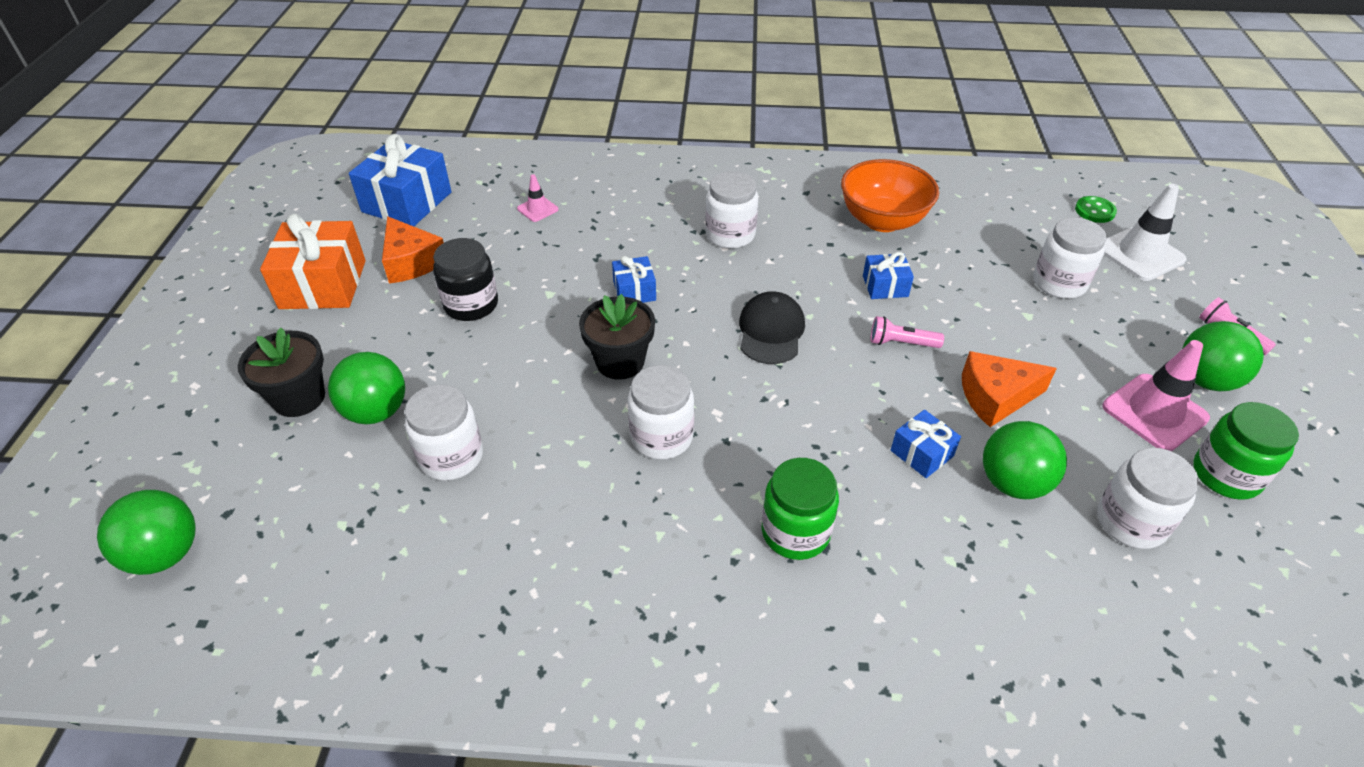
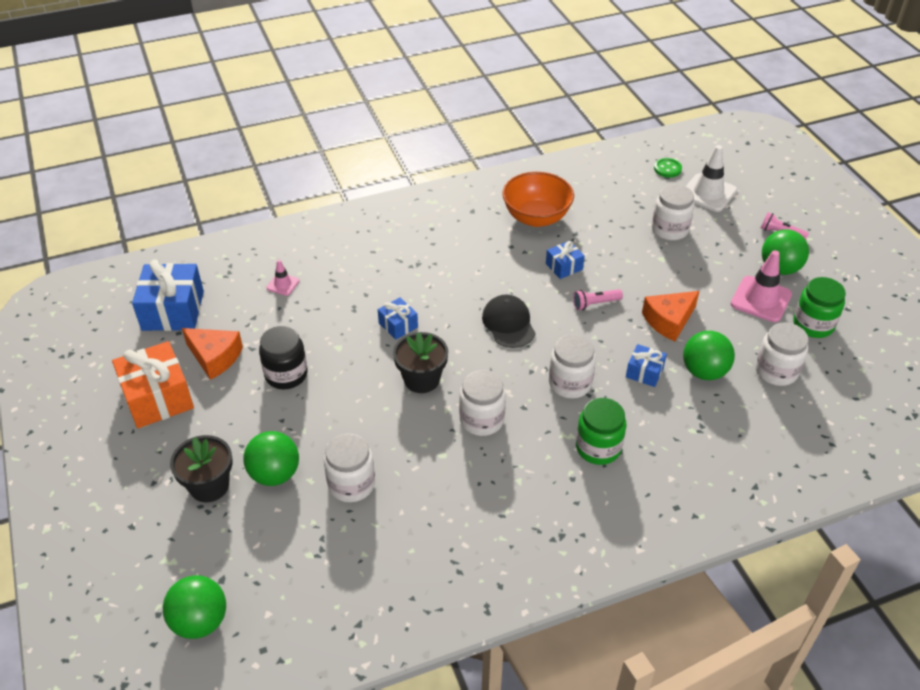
camera: 25 degrees left, 0 degrees up
white jar [705,171,758,249] -> white jar moved to [549,335,596,398]

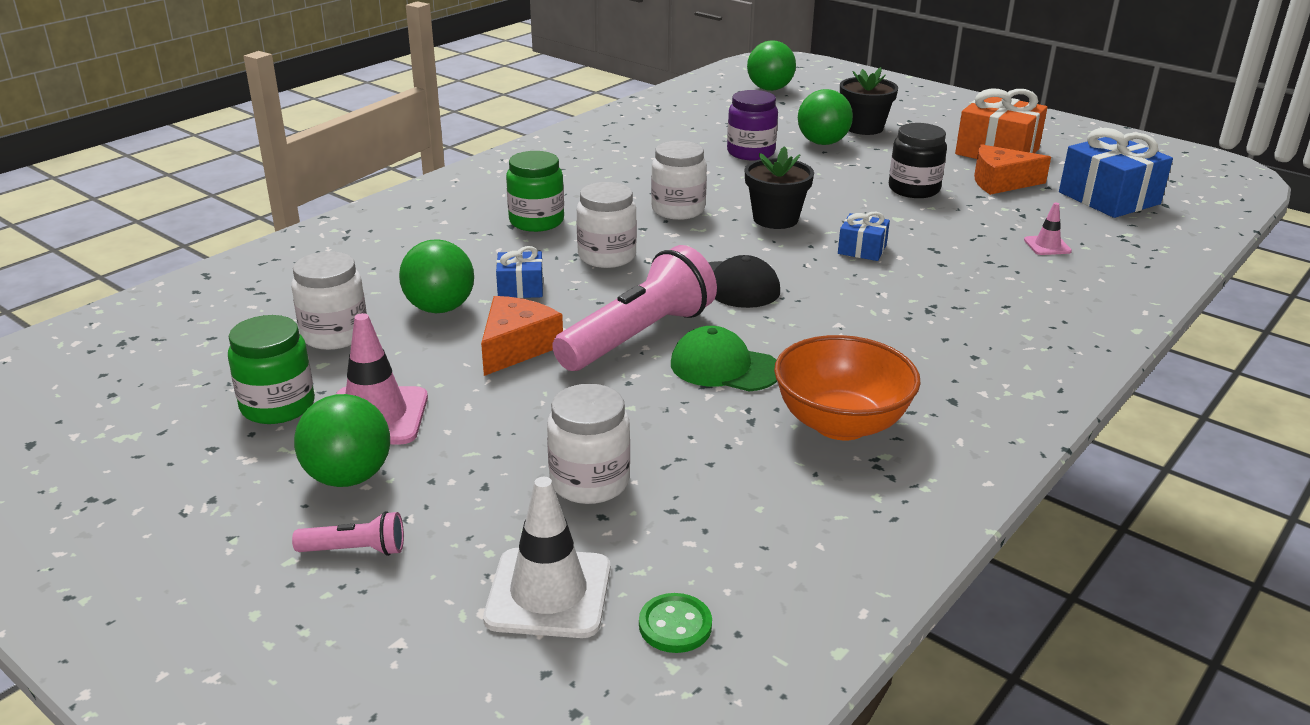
camera: 150 degrees right, 15 degrees down
white jar [324,434,375,502] -> purple jar [727,90,778,160]
blue gift [546,241,585,279] -> green cap [671,326,777,392]
pink flashlight [573,289,623,310] -> pink flashlight [552,245,717,371], size x2.26

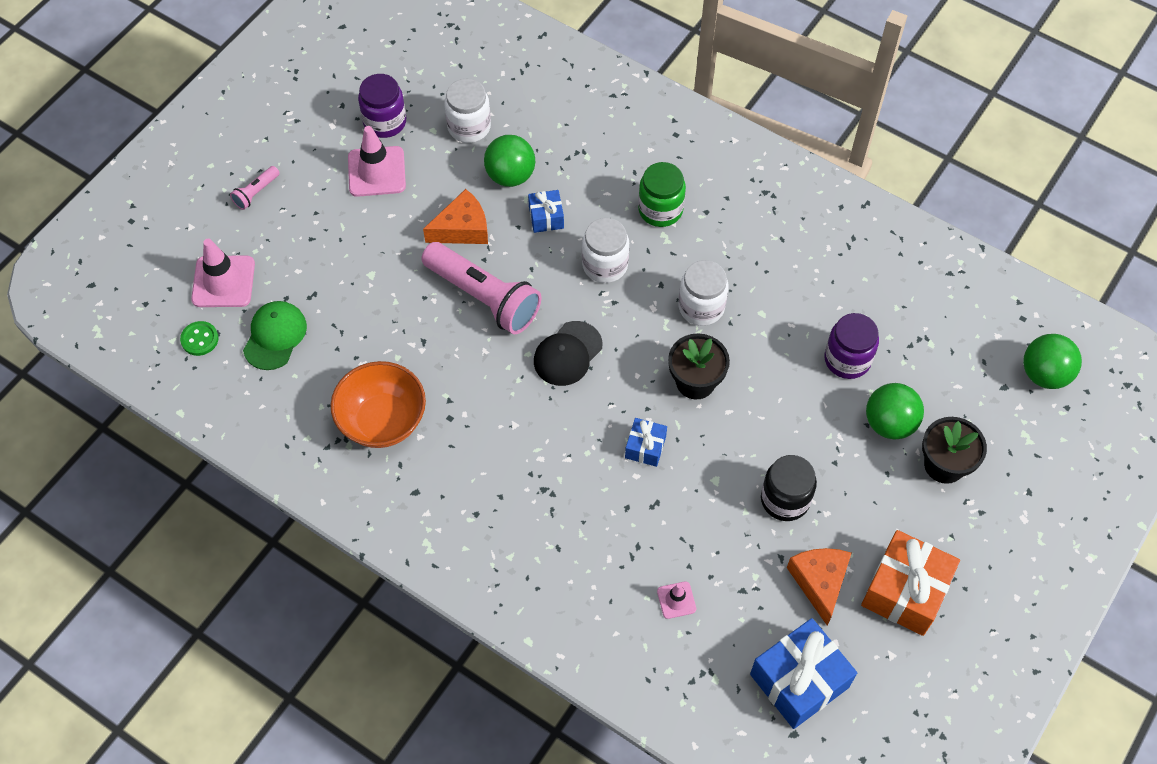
camera: 85 degrees right, 30 degrees up
green jar [228,315,315,424] -> purple jar [358,74,406,138]
pink flashlight [292,511,404,556] -> pink flashlight turned 45 degrees clockwise [230,166,280,210]
green ball [294,394,390,487] -> none
orange cheese [481,296,563,376] -> orange cheese turned 45 degrees counterclockwise [423,189,488,244]
white traffic cone [483,477,610,638] -> pink traffic cone [191,239,255,307]
white jar [547,384,630,504] -> none
green cap [671,326,777,392] -> green cap moved to [243,301,307,370]

